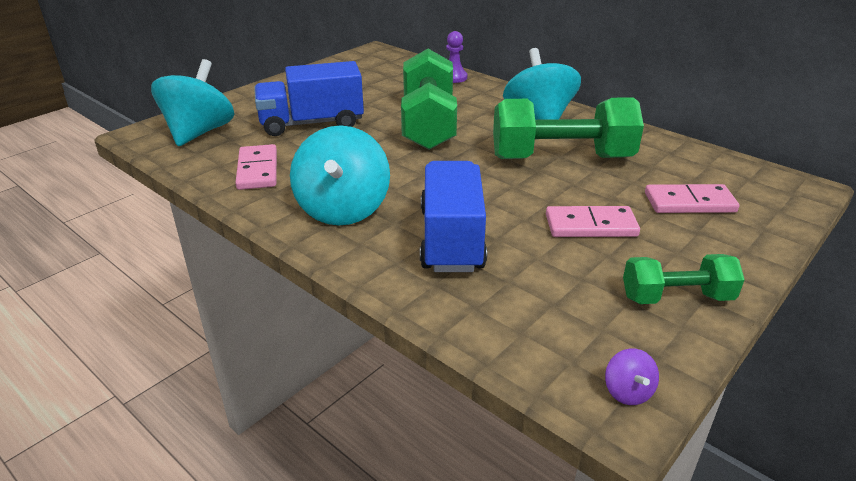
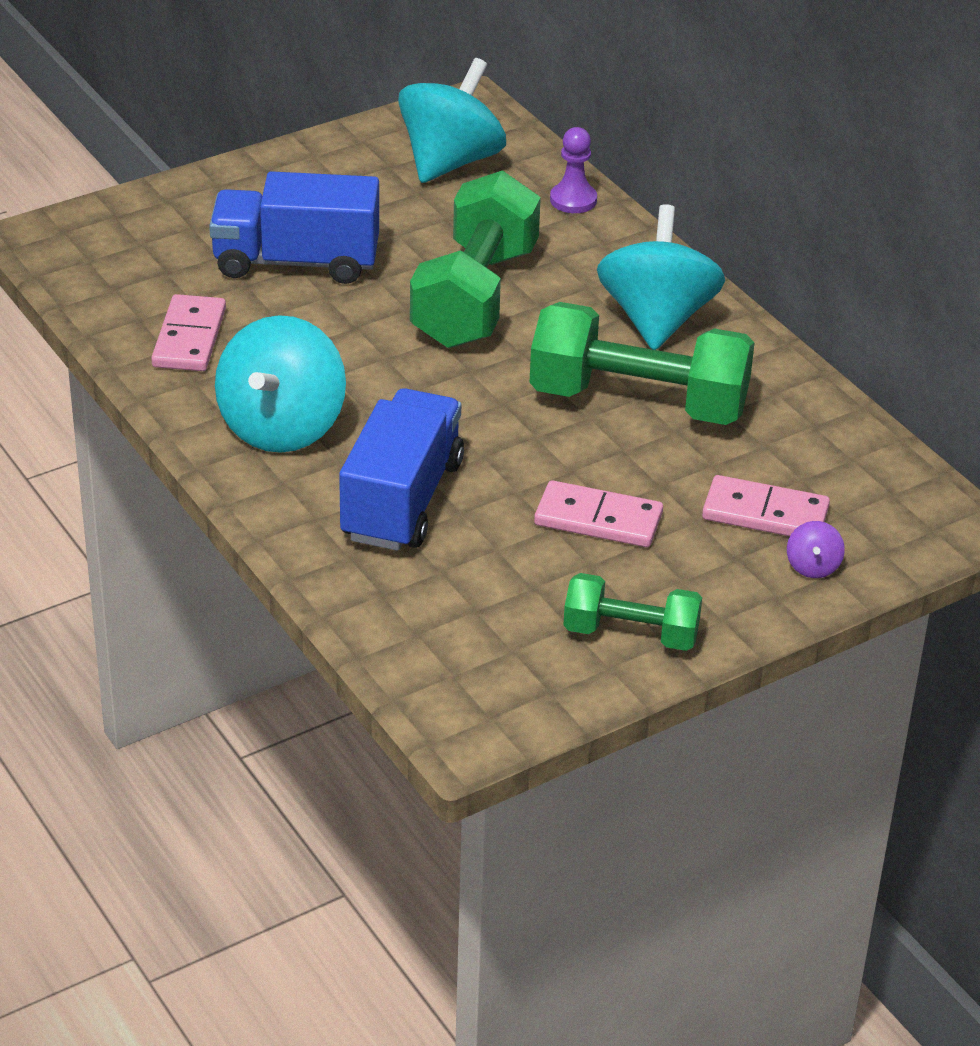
camera: 15 degrees right, 5 degrees up
turquoise spinning top [151,59,234,146] -> turquoise spinning top moved to [398,58,506,183]
purple spinning top [605,348,659,405] -> purple spinning top moved to [787,521,845,578]

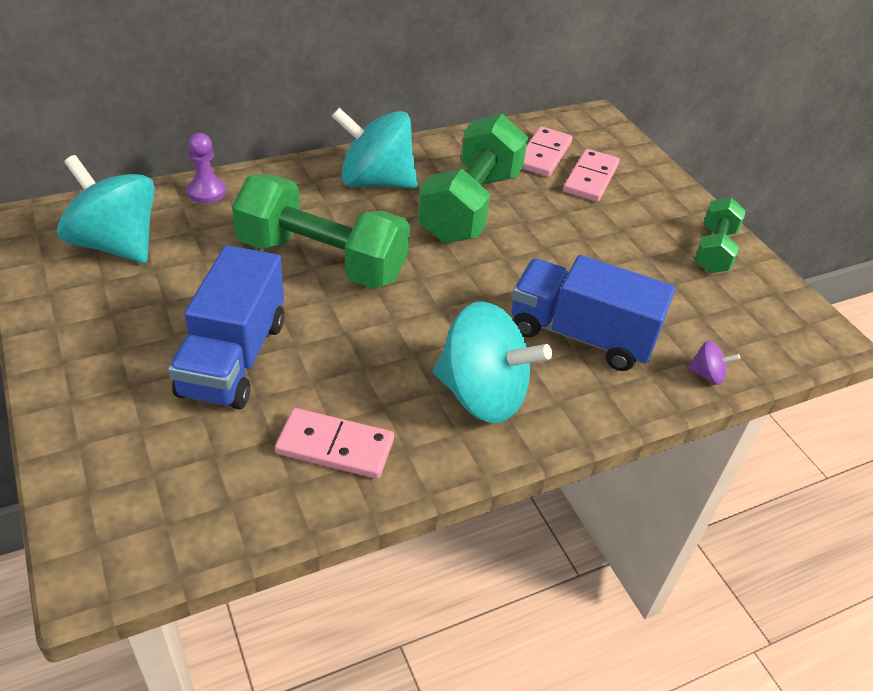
camera: 85 degrees left, 5 degrees up
pink domino [534,480,663,547] -> pink domino moved to [522,127,573,177]
purple spinning top [787,521,845,578] -> purple spinning top moved to [687,340,740,385]

